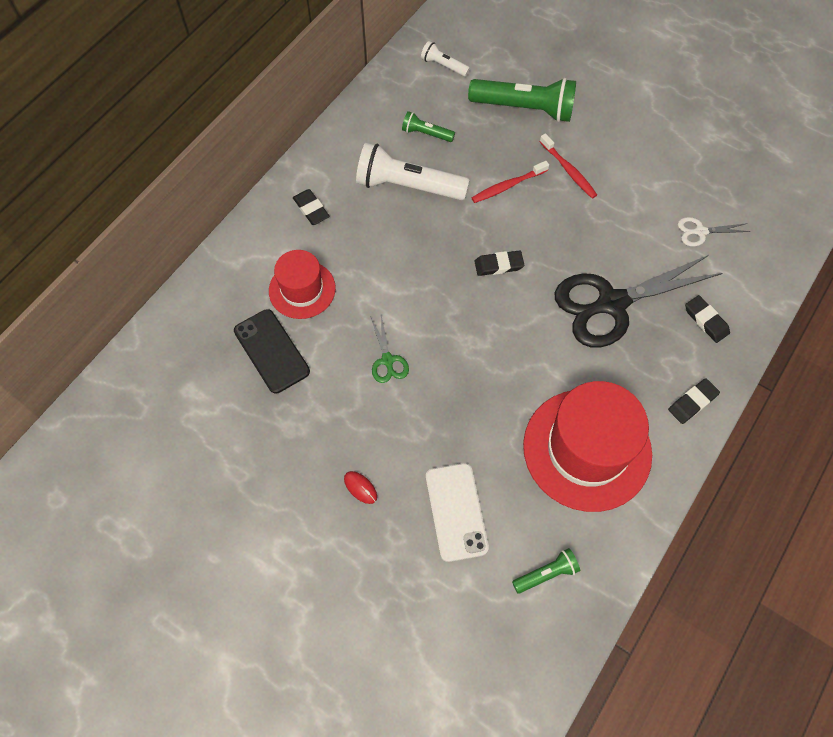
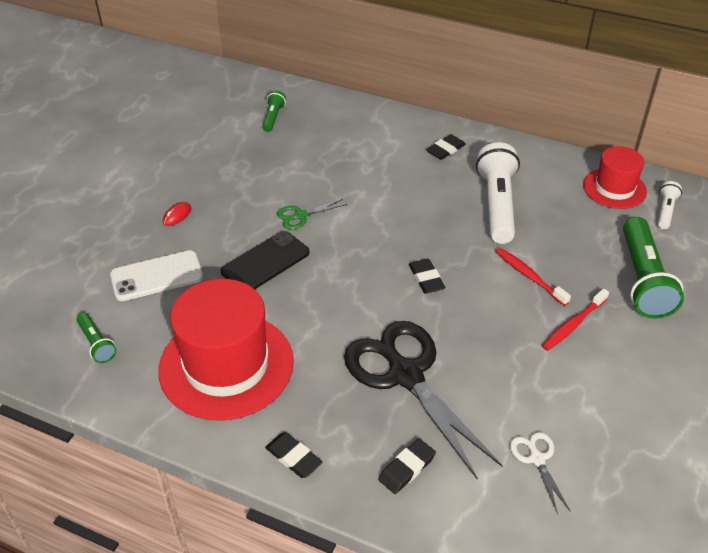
camera: 80 degrees right, 20 degrees down
black phone [234,309,310,394] -> black phone moved to [221,231,309,289]
red hat [269,250,336,319] -> red hat moved to [583,146,647,209]
green flashlight [402,111,455,142] -> green flashlight moved to [262,90,286,132]

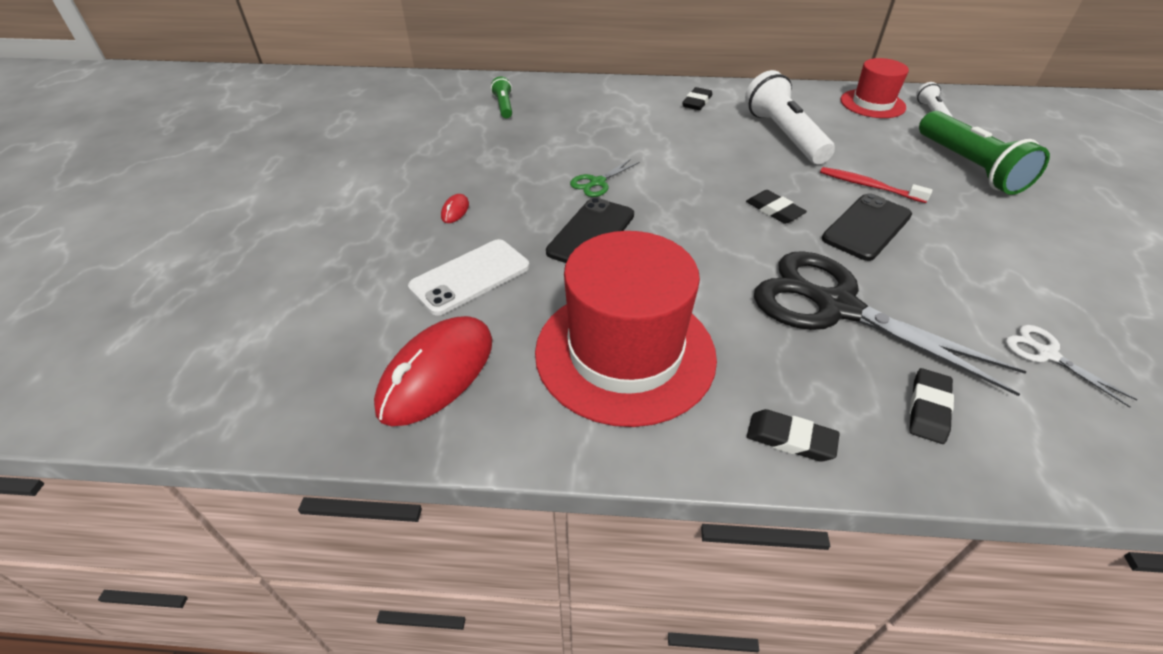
camera: 20 degrees left, 0 degrees up
green flashlight [76,313,117,363] -> red mouse [374,316,493,426]
red toothbrush [542,289,609,351] -> none
none -> black phone [822,193,912,261]

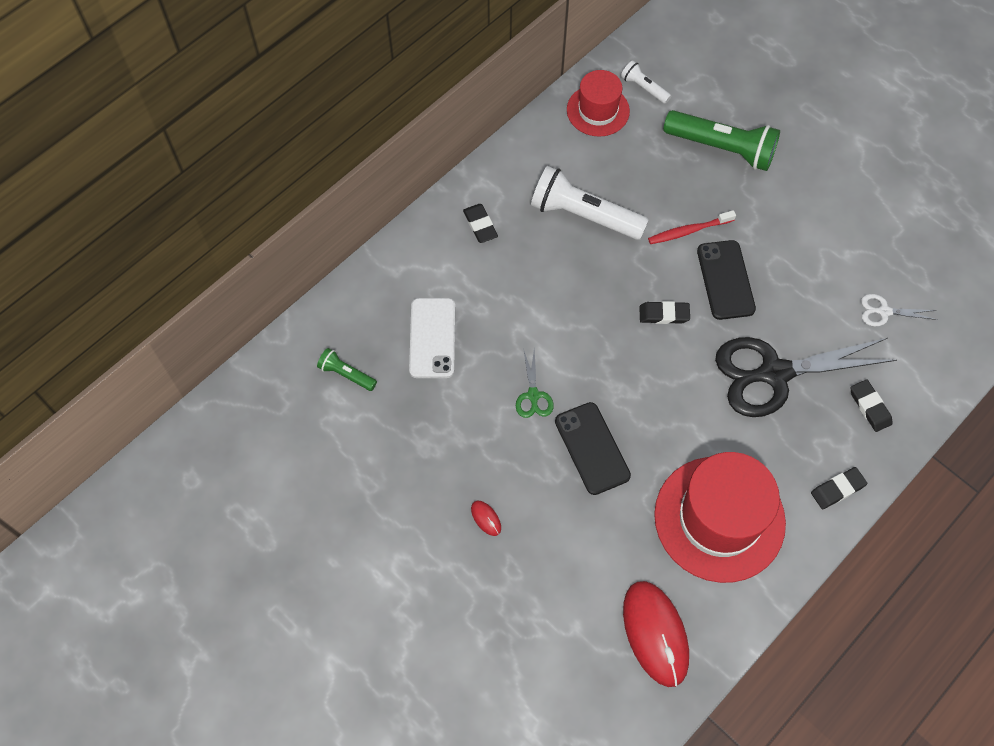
camera: 50 degrees left, 20 degrees up
white phone [408,239,529,316] -> white phone moved to [409,298,455,378]

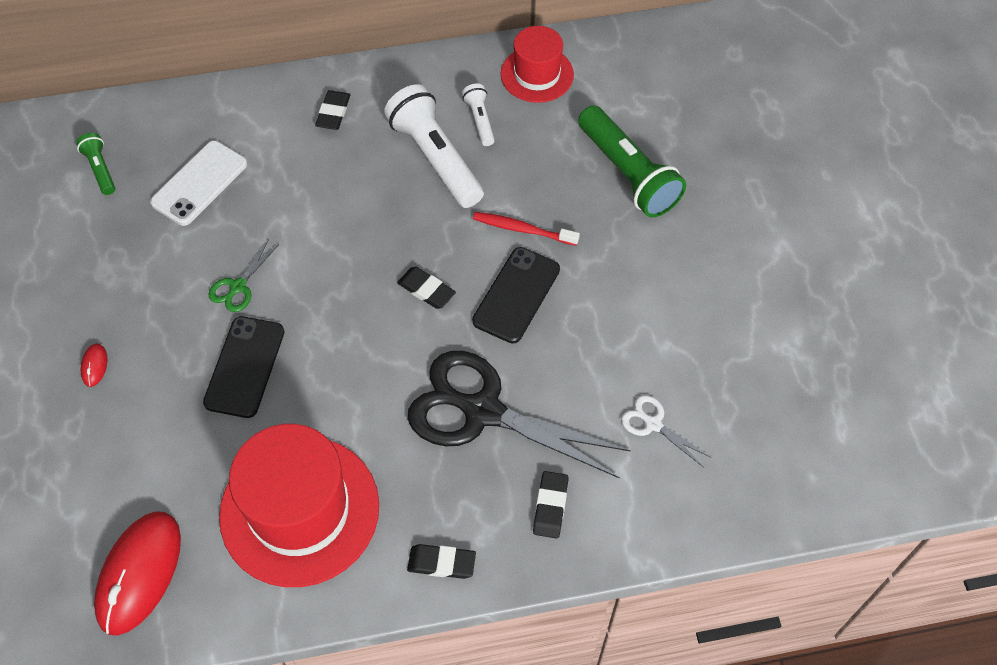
camera: 35 degrees right, 5 degrees down
white flashlight [621,60,671,104] -> white flashlight moved to [462,84,495,146]

